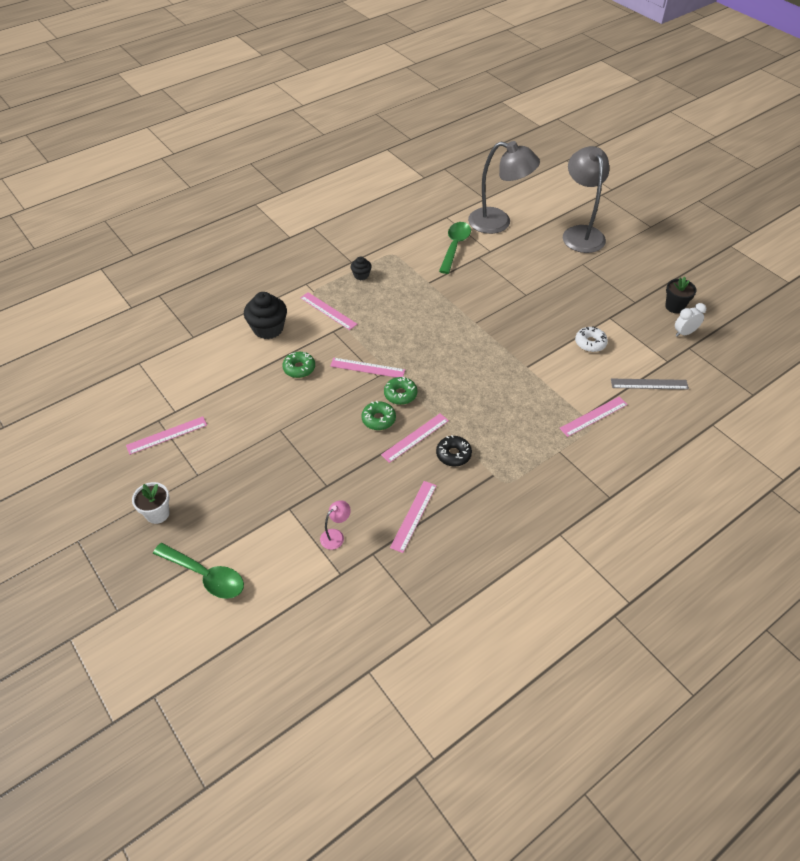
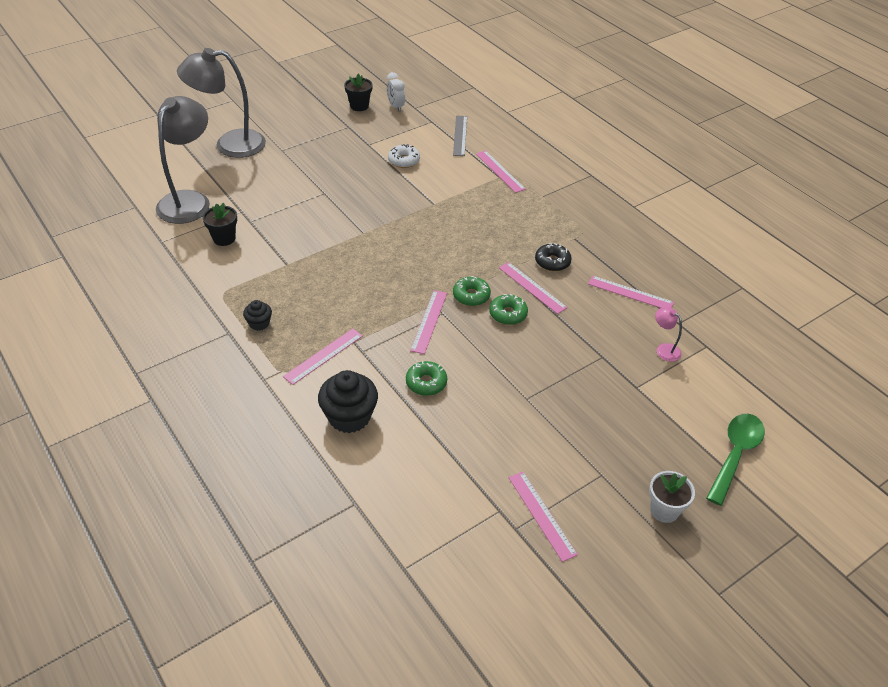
camera: 90 degrees left, 5 degrees down
green spoon [439,222,471,274] -> black flower pot [203,203,237,246]

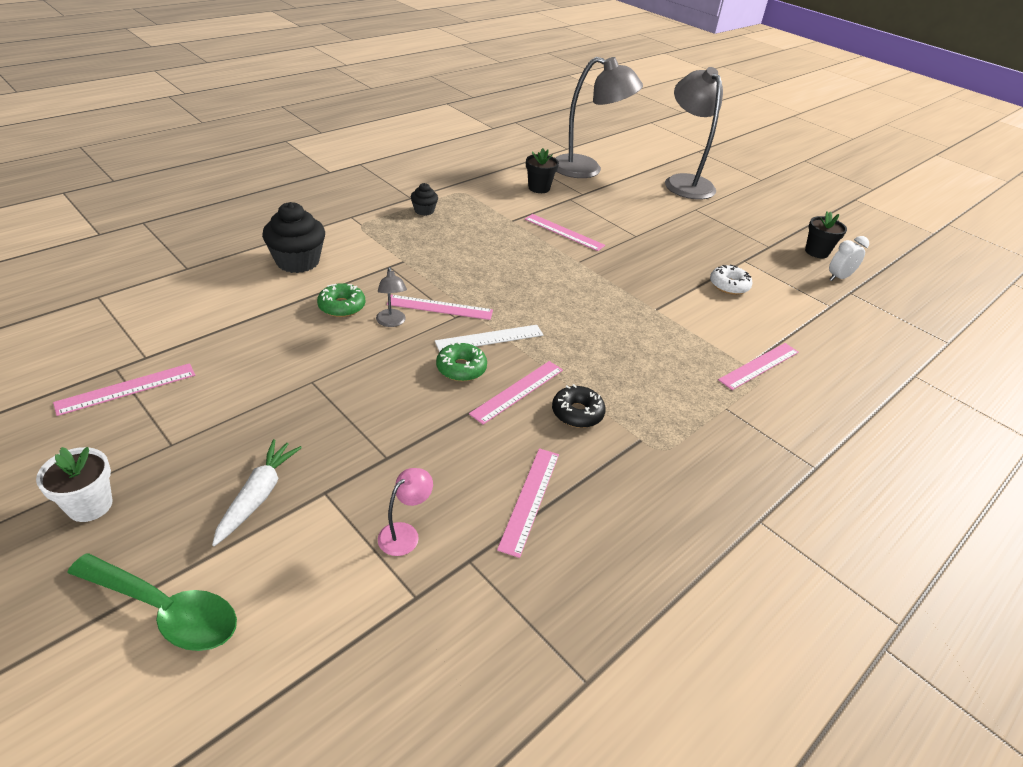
camera: 80 degrees right, 5 degrees down
pink ruler [283,329,363,385] -> pink ruler moved to [525,214,605,251]
grey ruler [453,116,467,156] -> none
green donut [453,276,491,306] -> white ruler [435,325,543,352]
none -> white carrot [212,439,302,546]
none -> grey lamp [376,267,407,327]

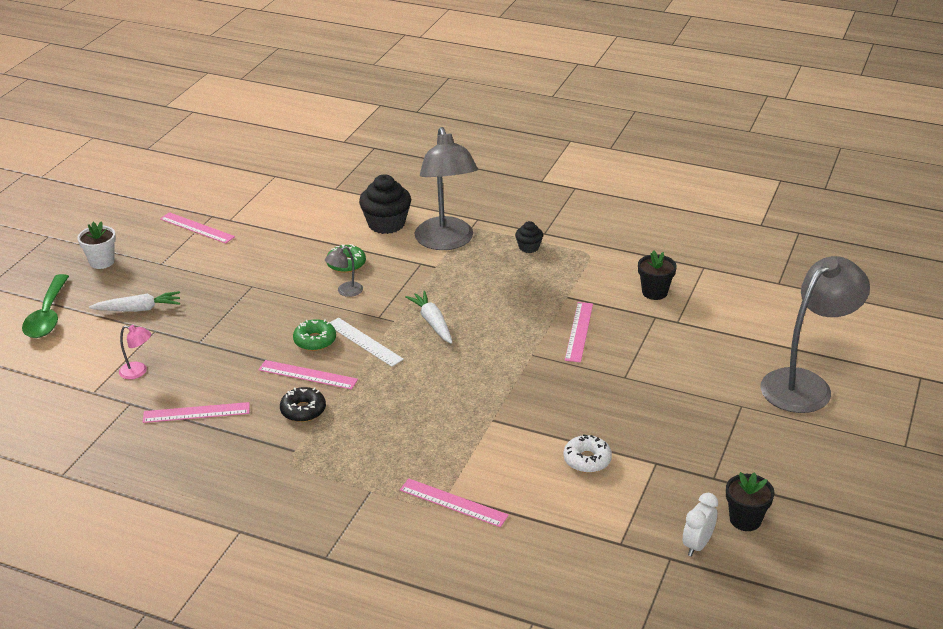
camera: 70 degrees right, 5 degrees down
pink ruler [387,295,493,320] -> none
grey lamp [556,57,643,178] -> grey lamp moved to [415,127,478,250]
white clock [829,236,869,281] -> white clock turned 90 degrees counterclockwise [683,493,718,556]
none -> white carrot [405,291,453,344]

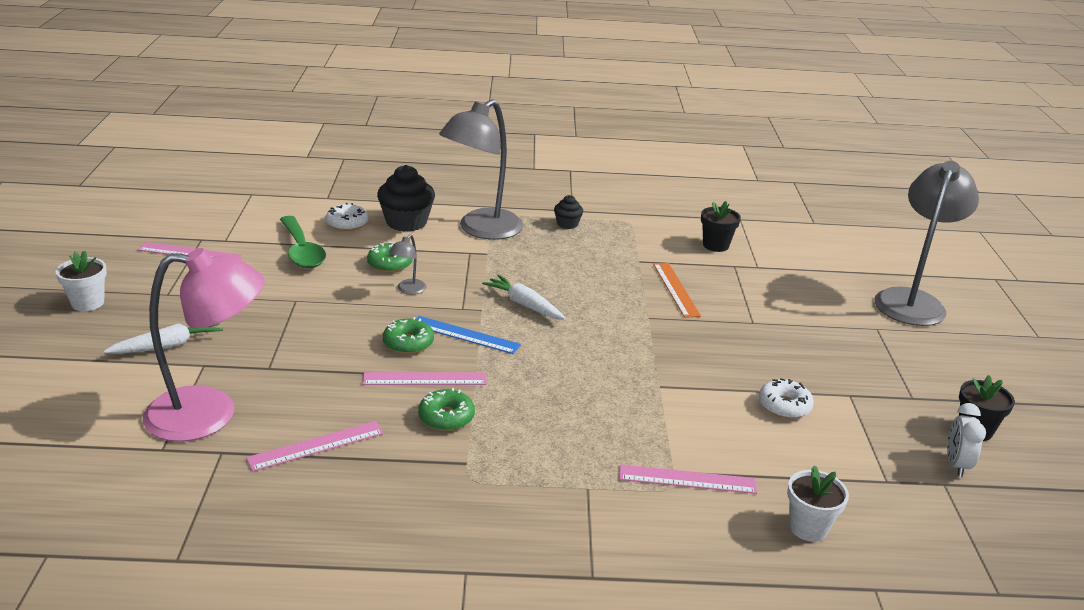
camera: 25 degrees left, 5 degrees down
green spoon [22,274,69,338] -> green spoon moved to [280,216,326,268]
pink lamp [119,325,151,379] -> pink lamp [143,248,264,442], size x2.46
black donut [280,387,326,422] -> green donut [418,388,475,431]
white ruler [330,317,404,367] -> blue ruler [416,316,521,354]
grey lamp [415,127,478,250] -> grey lamp turned 75 degrees clockwise [439,99,523,240]
pink ruler [565,302,593,363] -> orange ruler [653,263,701,318]
none -> white donut [326,203,369,231]
none -> white flower pot [787,465,849,542]

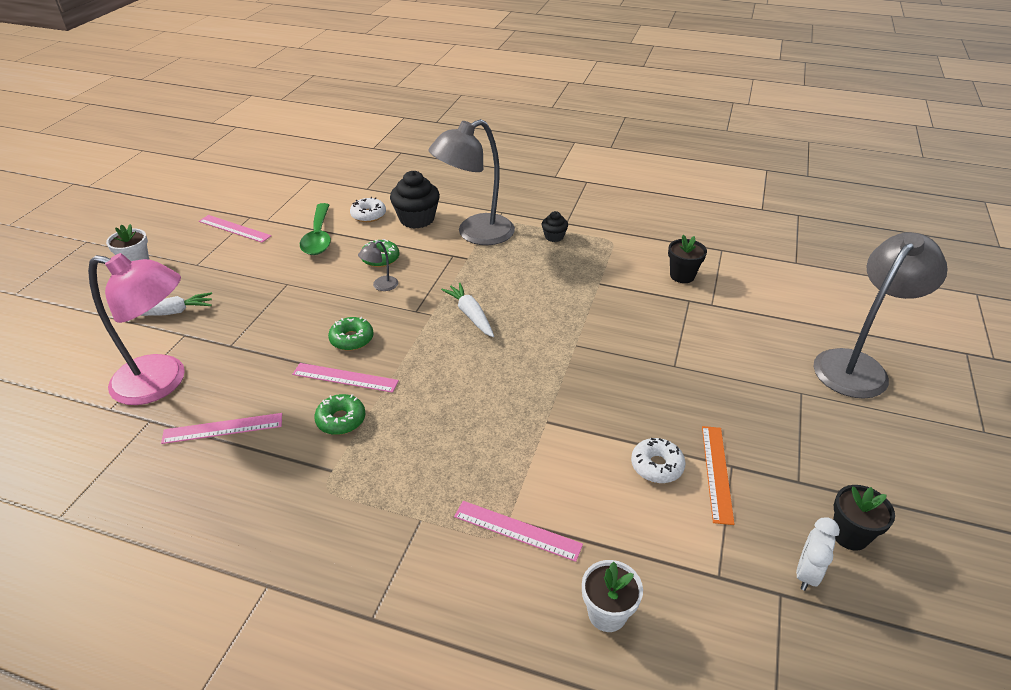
camera: 20 degrees right, 10 degrees up
blue ruler [416,316,521,354] -> none
orange ruler [653,263,701,318] -> orange ruler moved to [702,426,735,525]

